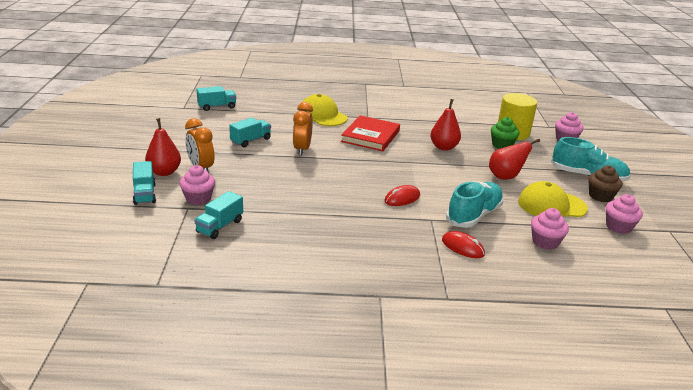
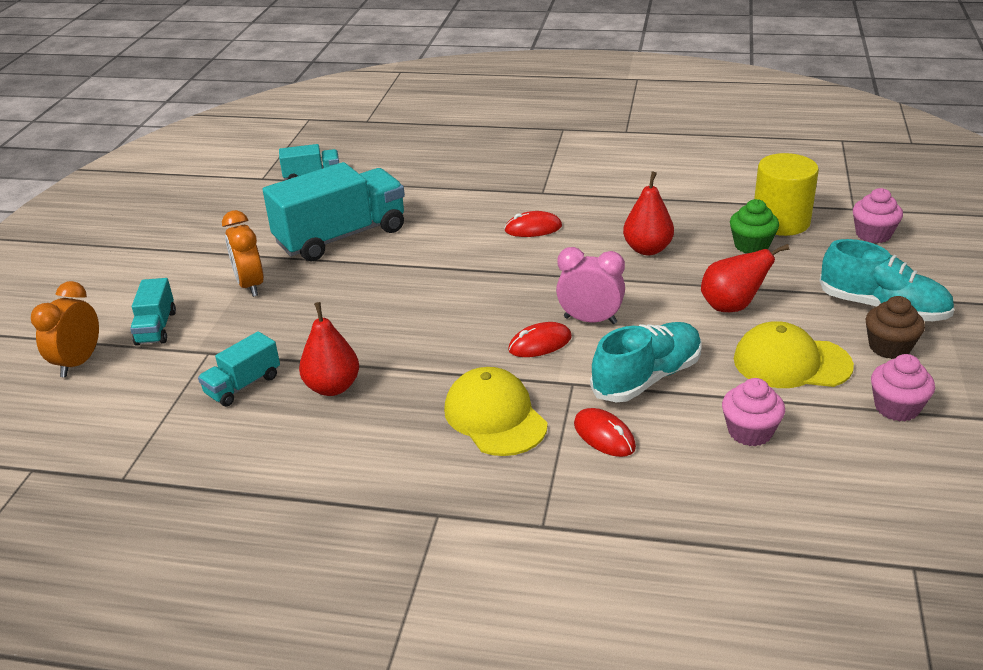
camera: 15 degrees right, 5 degrees up
red pear [145,118,181,176] -> red pear moved to [299,302,359,396]
pink cupcake [180,165,215,205] -> none
turquoise truck [229,118,271,147] -> turquoise truck [263,162,405,261], size x2.04
orange clock [293,102,313,156] -> orange clock moved to [31,281,99,377]
yellow cap [299,94,348,126] -> yellow cap moved to [444,367,548,456]
red book [341,116,400,151] -> red mouse [504,211,562,237]
none -> pink clock [556,247,625,324]

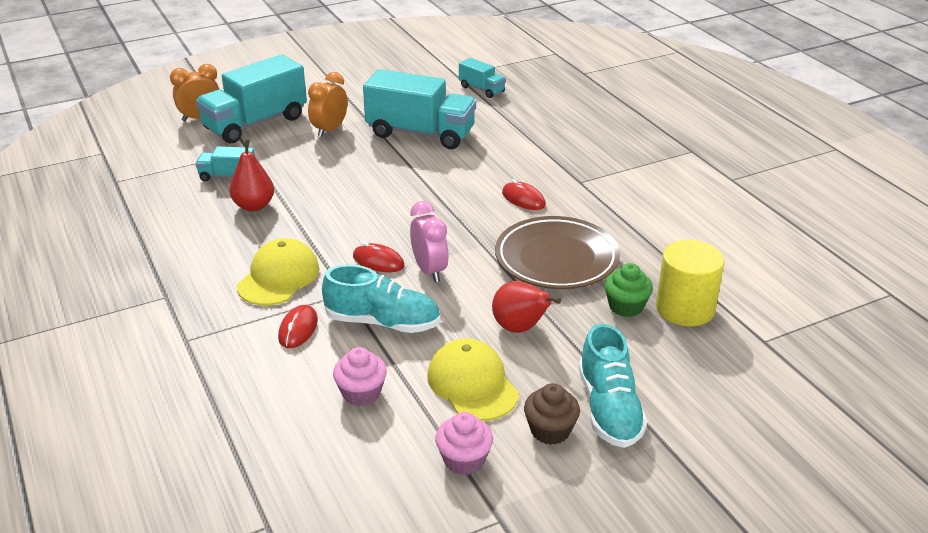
camera: 50 degrees right, 0 degrees up
turquoise truck [130,278,176,346] -> turquoise truck [196,54,307,143], size x2.04
red pear [623,171,674,255] -> brown plate [495,216,620,289]
pink cupcake [853,188,903,243] -> none

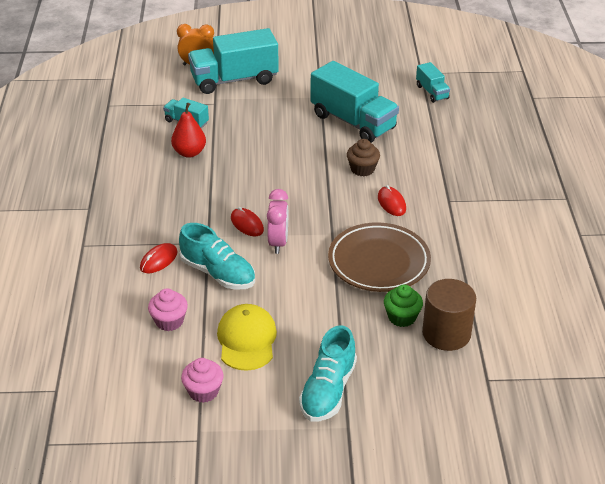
camera: 25 degrees right, 5 degrees up
yellow cap [237,238,320,305] -> none
orange clock [308,72,348,137] -> none
red pear [492,281,561,333] -> none
brown cupcake [524,383,580,445] -> brown cupcake moved to [347,139,380,177]
yellow cylinder [656,240,724,326] -> brown cylinder [422,279,476,351]

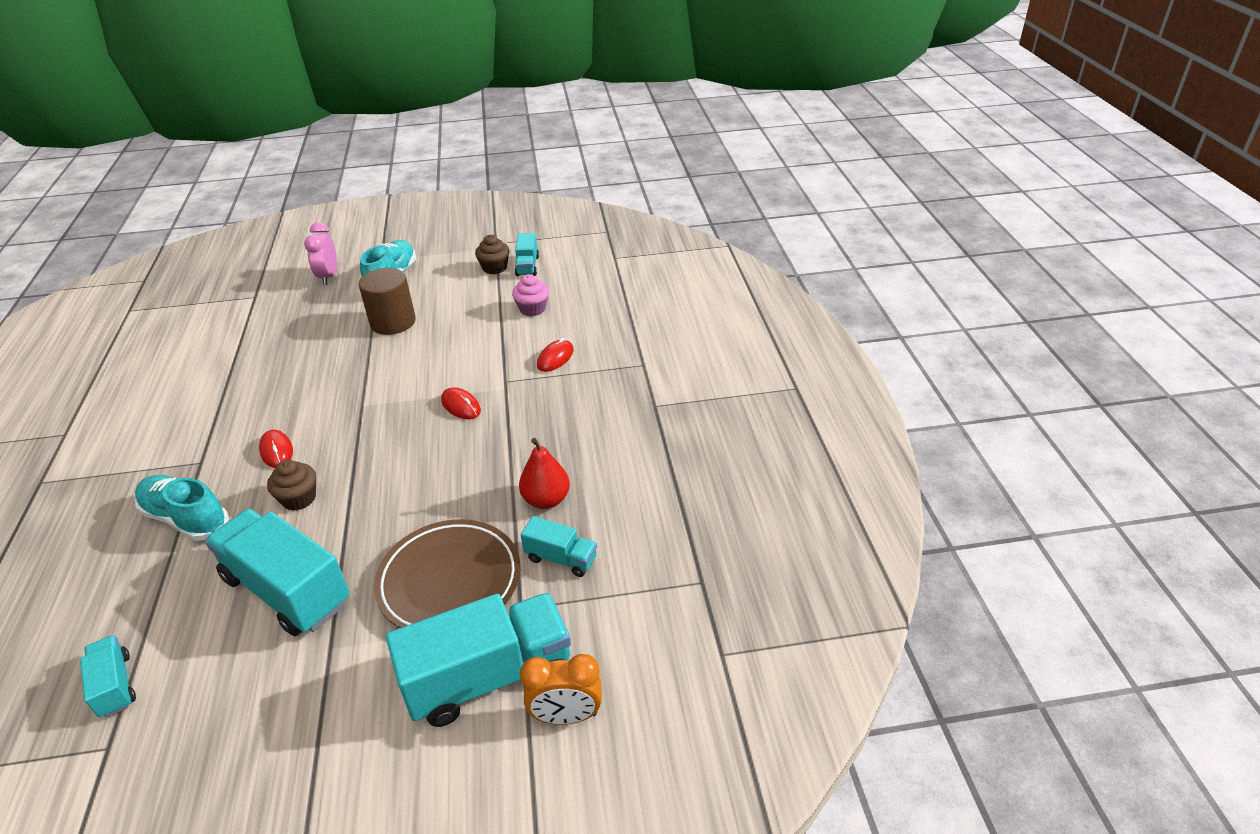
camera: 175 degrees right, 0 degrees up
turquoise shoe [179,223,255,290] -> turquoise shoe moved to [135,475,229,541]
pink cupcake [181,358,224,403] -> brown cupcake [475,235,510,274]
yellow cap [217,304,277,371] -> none
pink clock [267,189,288,254] -> pink clock moved to [304,222,337,285]
brown plate [328,222,431,292] -> brown plate moved to [374,519,521,628]
green cupcake [384,285,423,327] -> none
brown cylinder [422,279,476,351] -> brown cylinder moved to [359,268,416,335]
none -> turquoise truck [515,233,539,276]

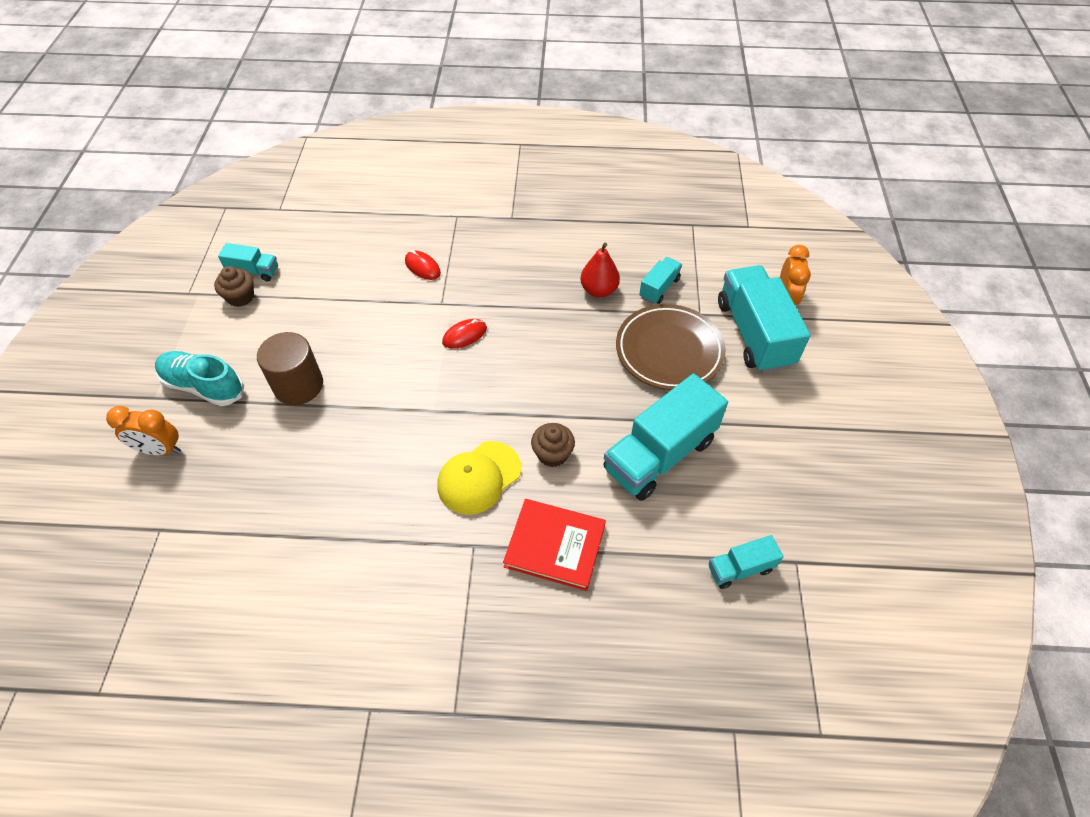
camera: 80 degrees left, 15 degrees up
turquoise shoe [135,475,229,541] -> red book [503,499,606,591]
red mouse [259,429,293,468] -> yellow cap [437,441,521,515]
pink clock [304,222,337,285] -> orange clock [106,406,181,456]
pink cupcake [512,274,549,316] -> none

